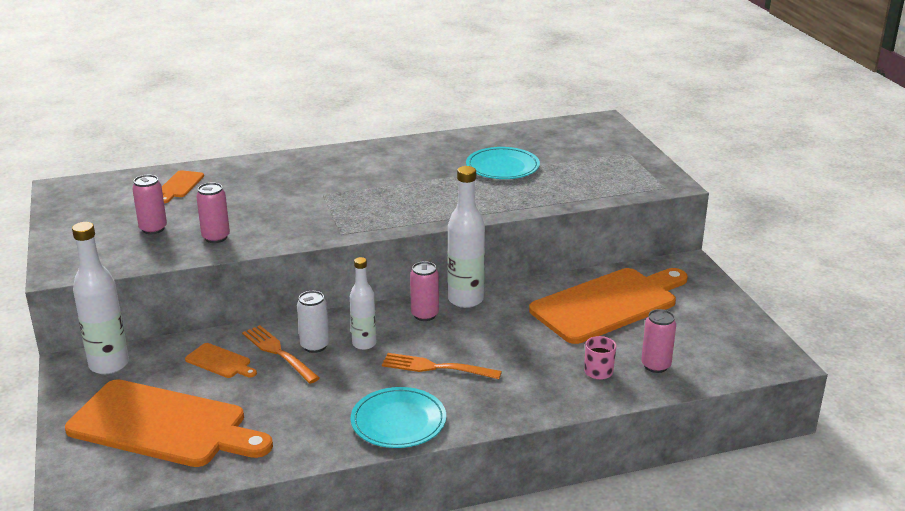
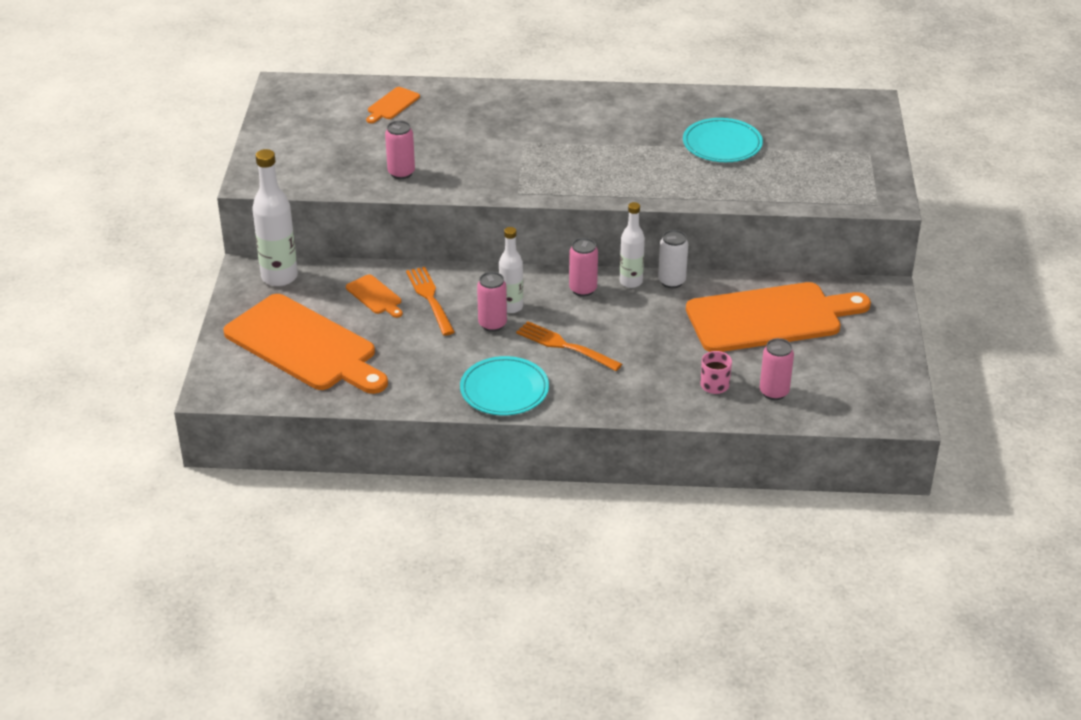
camera: 20 degrees right, 10 degrees up
pink can [132,175,167,234] -> pink can moved to [477,272,507,332]
white can [297,291,329,353] -> white can moved to [658,230,688,288]
white bottle [447,166,485,308] -> white bottle [620,202,645,288], size x0.63

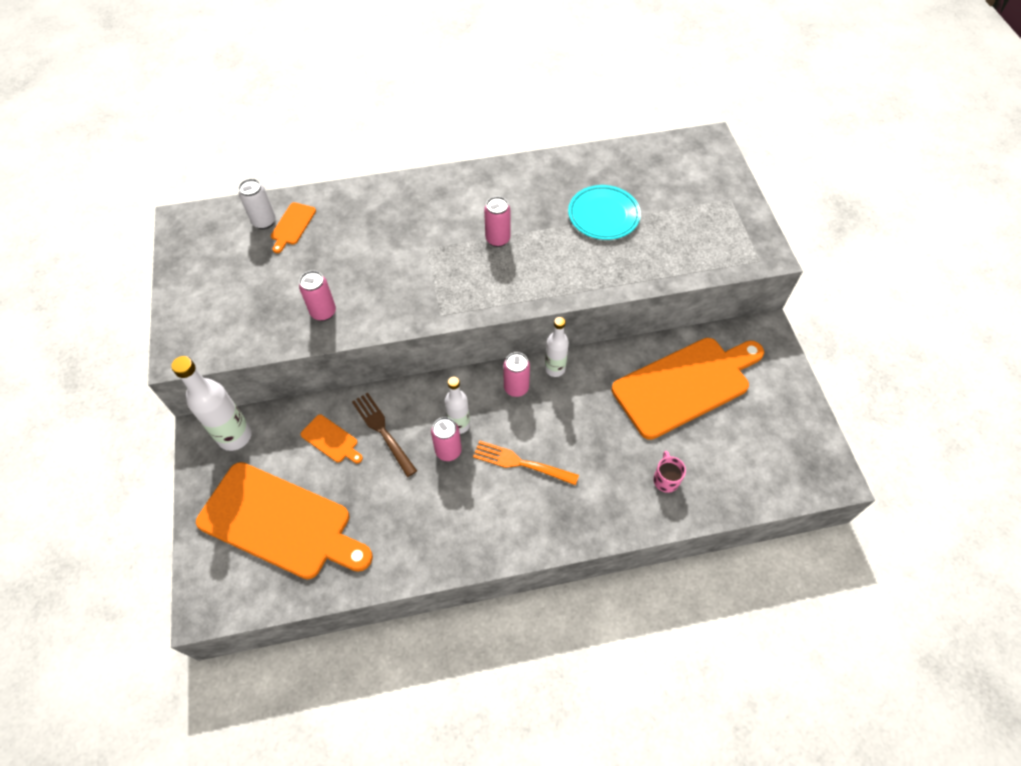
camera: 15 degrees left, 20 degrees up
orange fork [406,267,455,336] -> brown fork [352,393,417,477]
turquoise plate [460,356,549,415] -> none
white can [658,230,688,288] -> white can moved to [238,179,275,229]
pink can [760,338,794,400] -> pink can moved to [484,196,510,247]

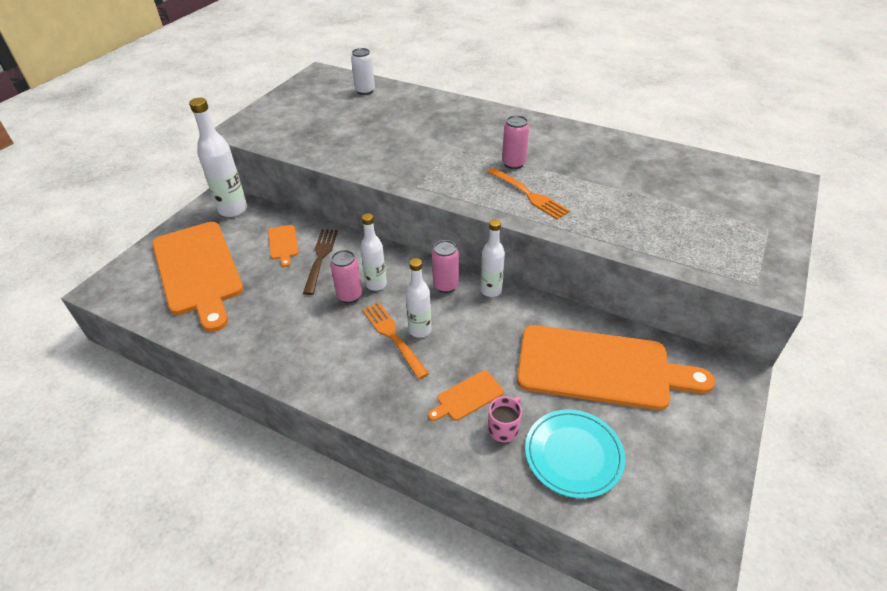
camera: 40 degrees right, 15 degrees down
orange cutting board [271,202,316,253] -> orange cutting board moved to [428,370,504,421]
pink can [299,271,336,321] -> none
turquoise plate [568,185,641,240] -> turquoise plate moved to [525,409,625,498]
none -> white bottle [405,258,431,338]
none -> orange fork [487,167,570,220]

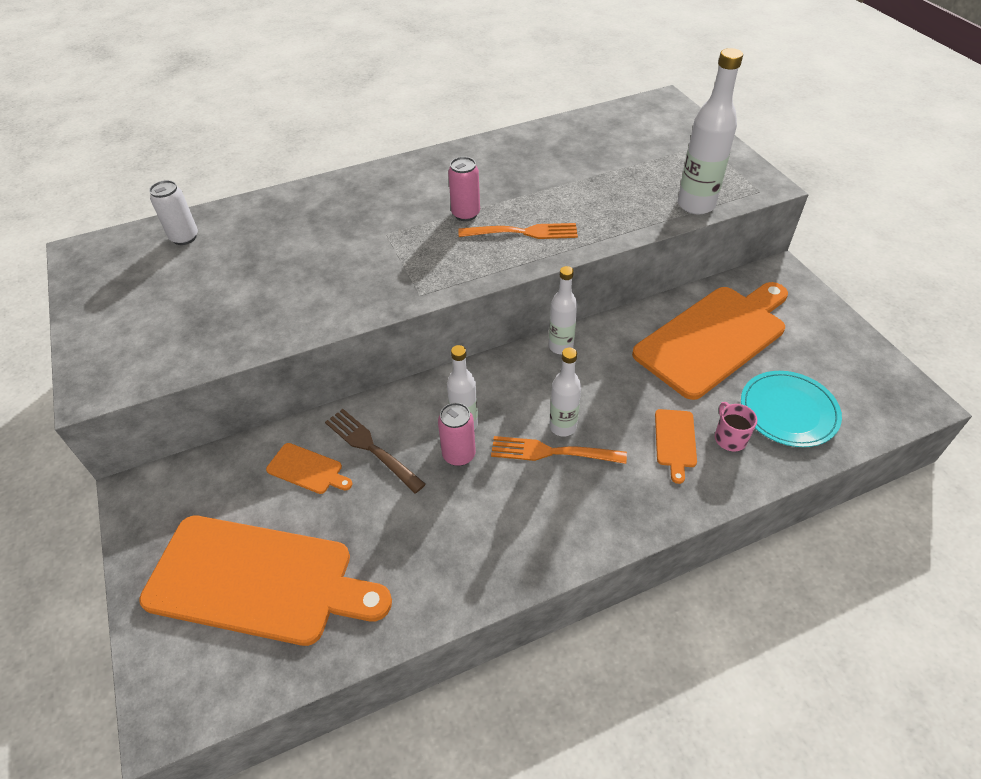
camera: 50 degrees left, 5 degrees up
white bottle [189,98,247,217] -> white bottle moved to [678,48,743,214]
pink can [432,240,459,293] -> none

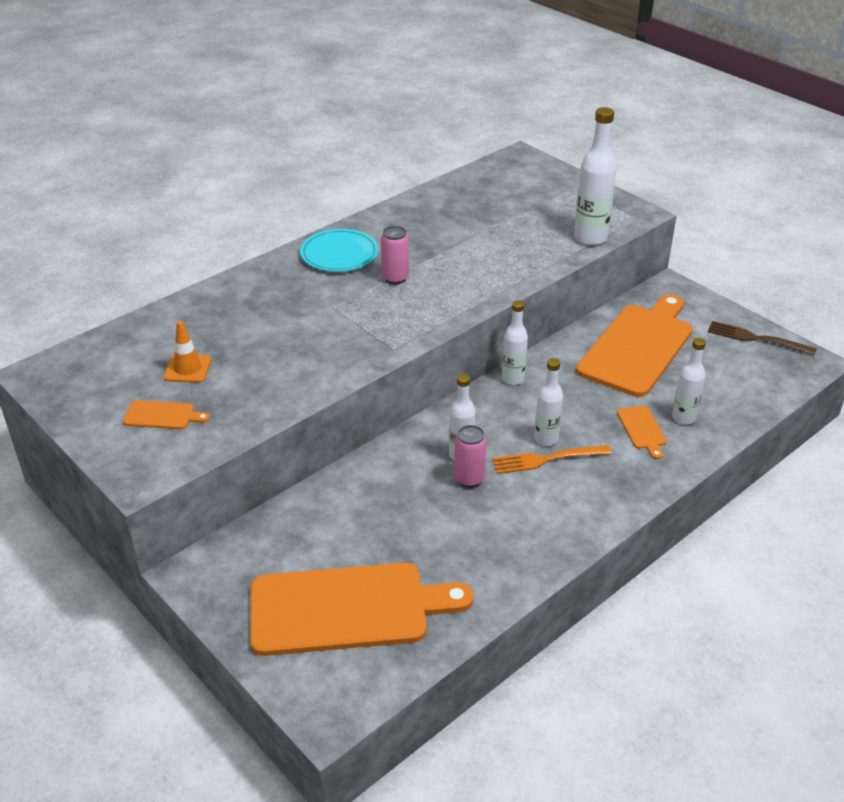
camera: 20 degrees left, 10 degrees down
white can [149,180,198,245] -> none
orange cutting board [266,443,352,494] -> orange cutting board moved to [123,400,210,429]
brown fork [325,409,426,493] -> brown fork moved to [708,321,817,356]
orange fork [459,223,578,239] -> none
pink mug [715,402,757,451] -> white bottle [672,338,706,425]
turquoise plate [741,371,842,447] -> turquoise plate moved to [300,229,379,272]
none -> orange traffic cone [164,321,211,383]

